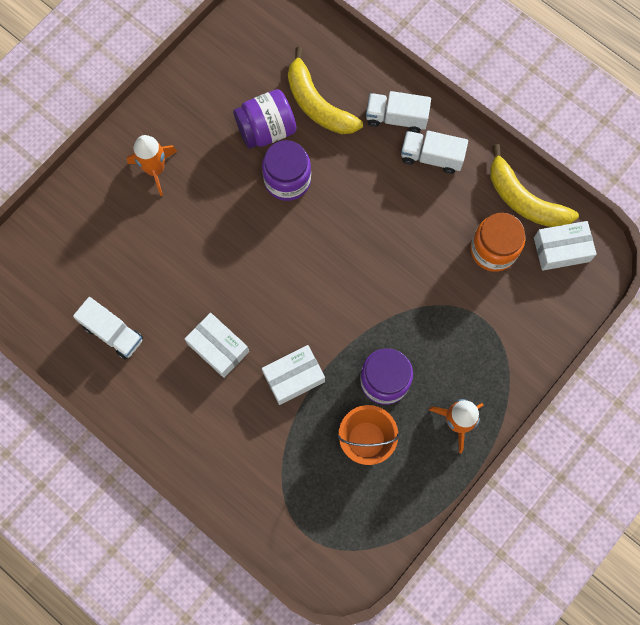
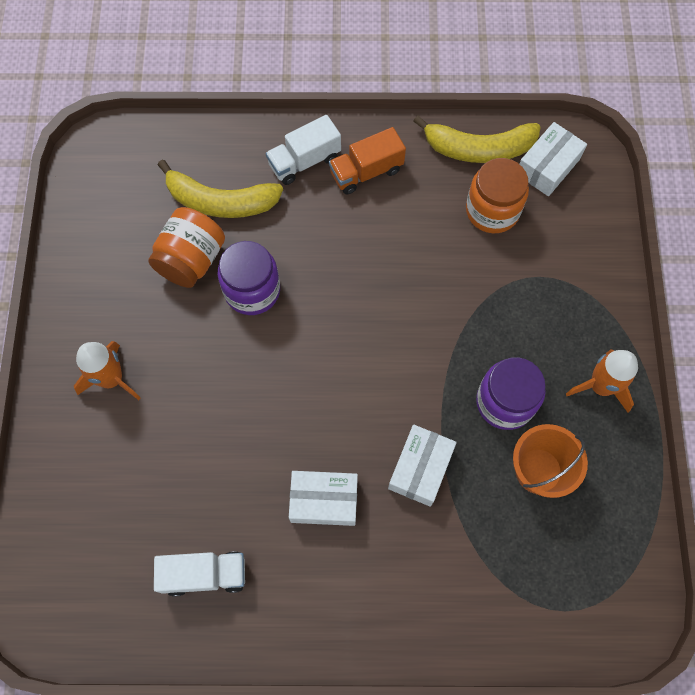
camera: 40 degrees left, 5 degrees down
purple jar [233,89,296,149] -> orange jar [148,207,225,288]
white truck [401,131,468,174] -> orange truck [329,127,406,195]

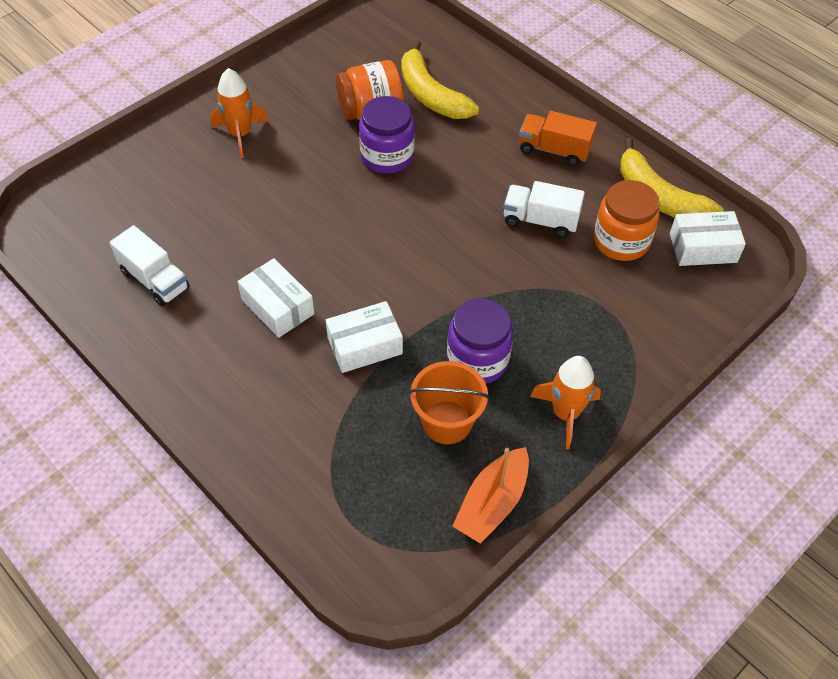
camera: 45 degrees right, 15 degrees down
white truck [266,115,341,185] -> white truck moved to [504,181,585,237]
none -> orange boat [452,447,529,544]

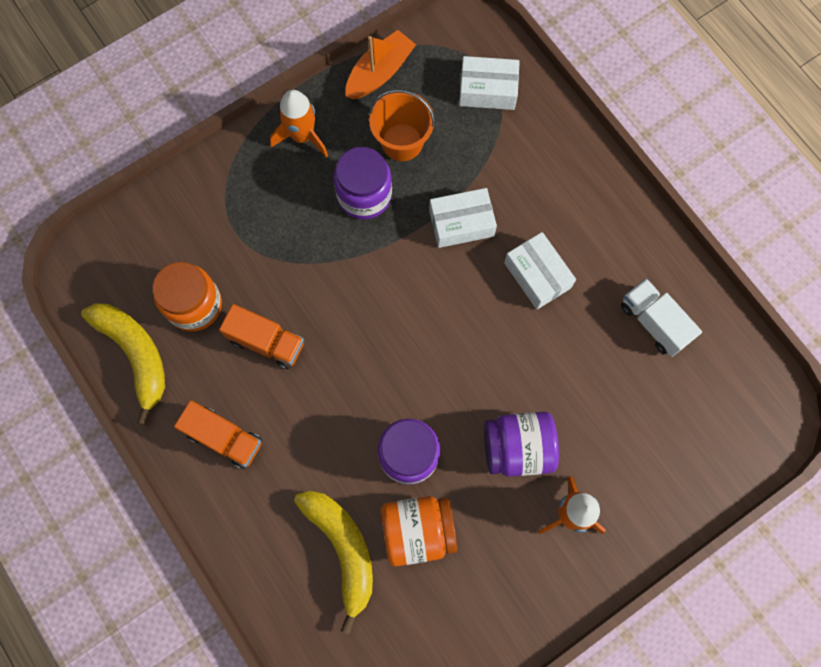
camera: 170 degrees left, 20 degrees up
white truck [504,181,585,237] -> orange truck [219,304,304,369]
white box [670,211,746,266] -> white box moved to [459,56,520,110]
none -> purple jar [484,412,559,477]

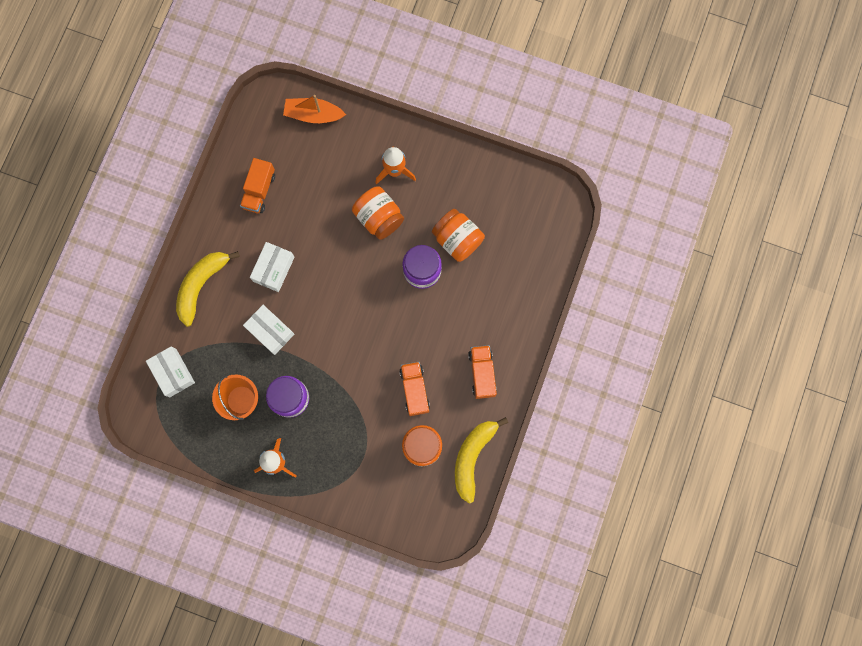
camera: 125 degrees left, 5 degrees up
yellow banana [294,491,373,634] -> yellow banana moved to [176,251,240,327]
orange boat [345,30,416,99] -> orange boat moved to [283,95,346,123]
purple jar [484,412,559,477] -> orange jar [352,186,404,240]
white truck [621,278,702,357] -> orange truck [240,158,275,213]

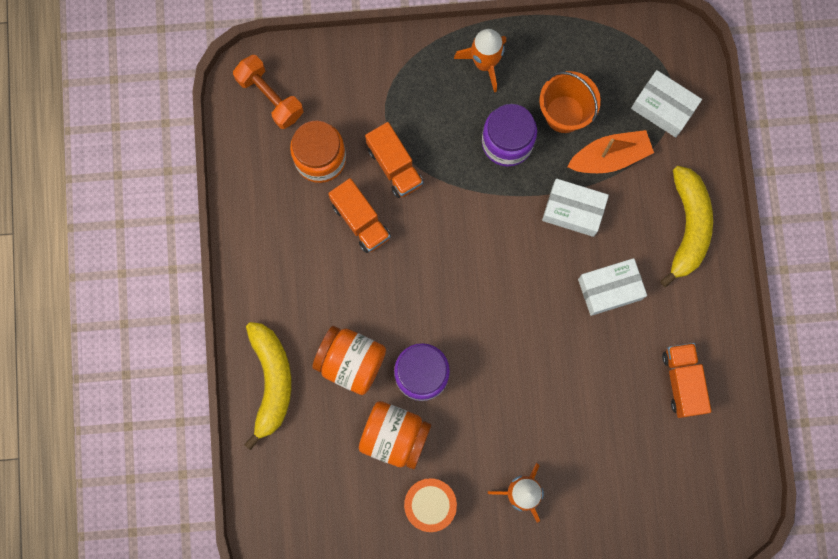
camera: 155 degrees right, 0 degrees up
white box [250,242,295,292] -> white box turned 75 degrees clockwise [578,258,647,316]
orange boat [283,95,346,123] -> orange boat moved to [567,130,654,173]
orange jar [352,186,404,240] -> orange jar moved to [312,326,386,395]
yellow banana [455,417,508,504] -> yellow banana moved to [244,322,292,450]
orange truck [468,345,497,399] -> orange truck moved to [365,122,423,198]
none -> orange dumbbell [233,55,303,129]
none -> orange drum [404,478,457,532]

